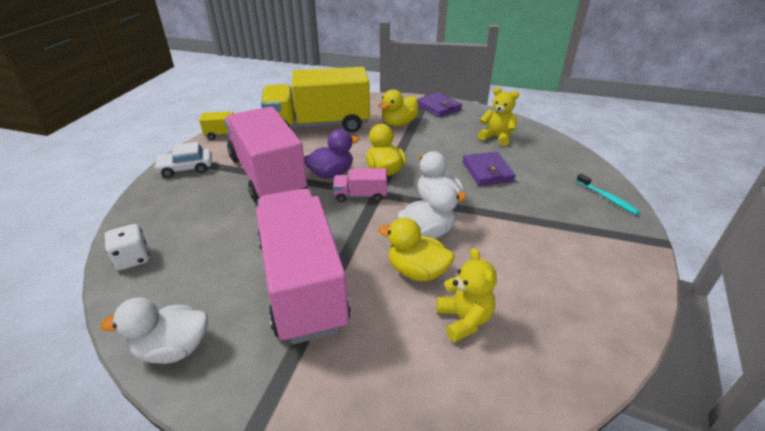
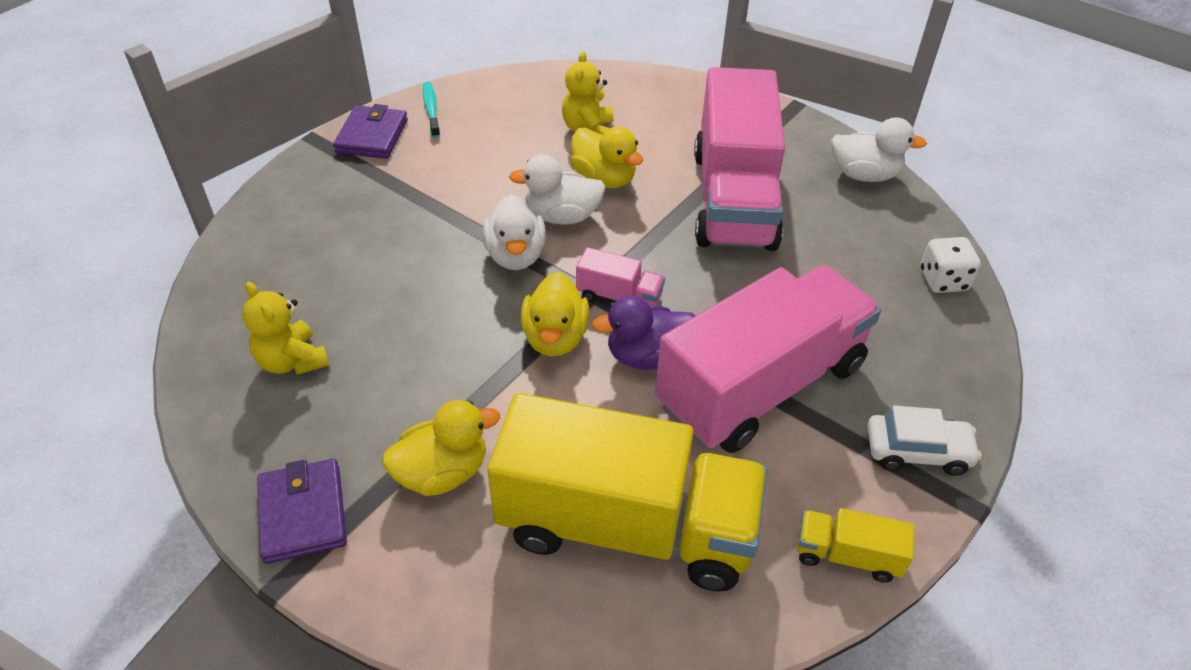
camera: 160 degrees left, 10 degrees up
pink truck [224,106,307,203] -> pink truck turned 120 degrees counterclockwise [655,265,881,453]
purple wallet [462,152,516,186] -> purple wallet moved to [333,104,408,159]
turquoise toothbrush [576,174,641,215] -> turquoise toothbrush moved to [423,82,440,138]

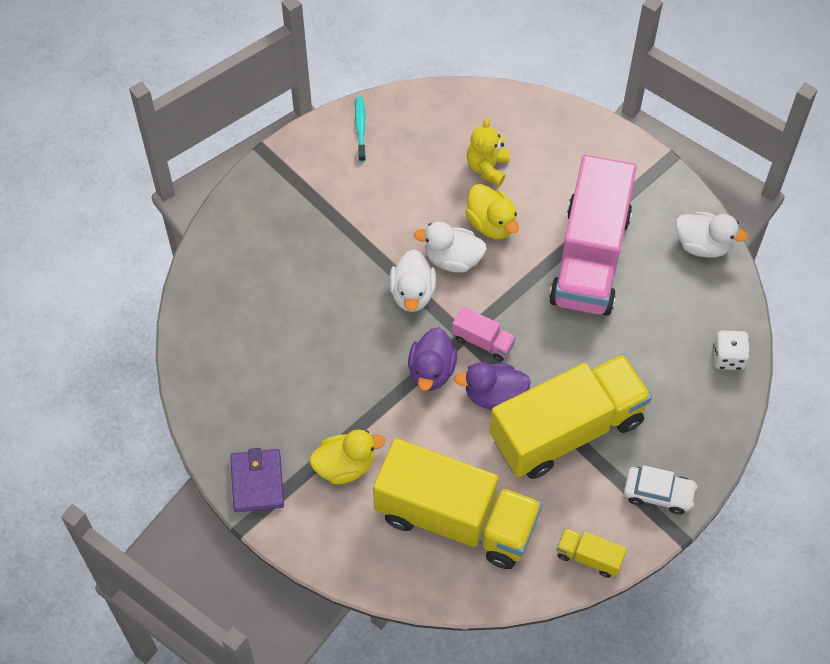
camera: 10 degrees right, 15 degrees up
yellow teddy bear [242,282,329,375] -> none
purple wallet [333,104,408,159] -> none
yellow duck [521,272,589,356] -> purple duck [408,327,457,391]
pink truck [655,265,881,453] -> yellow truck [490,354,652,479]

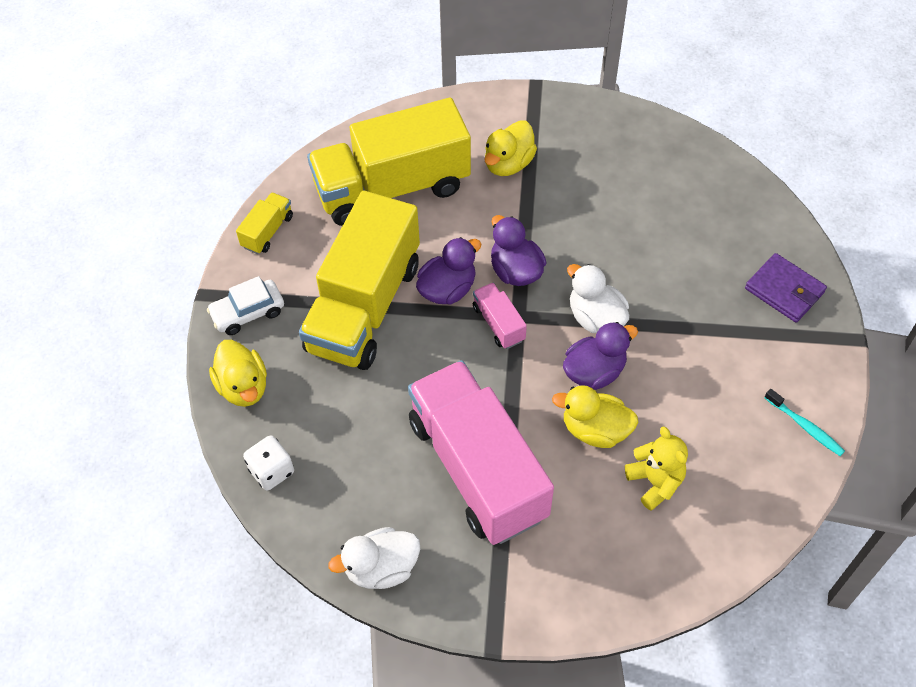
camera: 140 degrees right, 5 degrees down
purple wallet [230,448,284,512] -> purple wallet moved to [745,253,827,323]
white duck [414,222,487,273] -> purple duck [563,322,638,390]
pink truck [452,306,516,361] -> pink truck turned 75 degrees clockwise [473,283,527,349]
yellow truck [557,528,627,578] -> yellow truck turned 45 degrees counterclockwise [236,192,293,254]
none -> yellow duck [209,340,267,407]

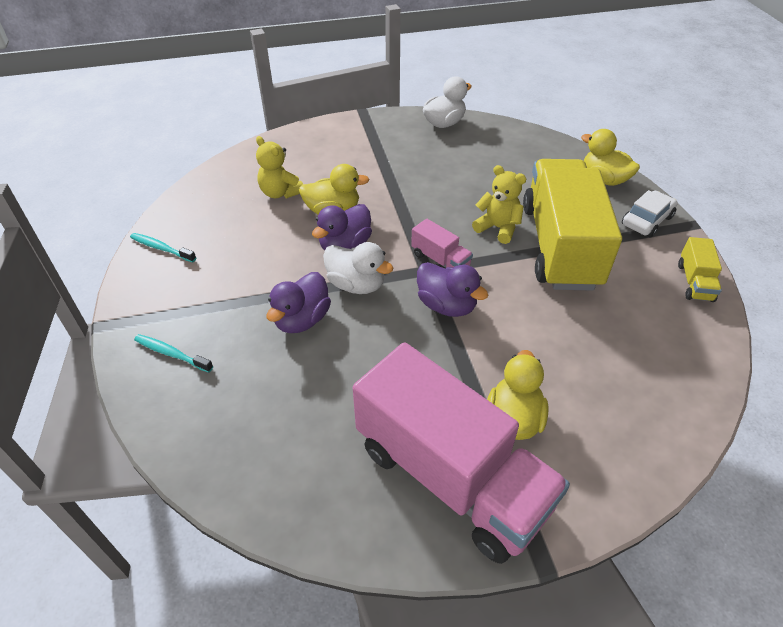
camera: 160 degrees right, 10 degrees down
white dice [243,435,294,491] -> none
yellow truck [307,98,471,226] -> none
pink truck [408,360,554,545] -> pink truck moved to [353,342,570,564]
purple duck [416,237,481,305] -> purple duck moved to [267,272,331,333]
purple wallet [745,253,827,323] -> turquoise toothbrush [134,334,213,373]
none -> yellow teddy bear [472,165,526,244]

